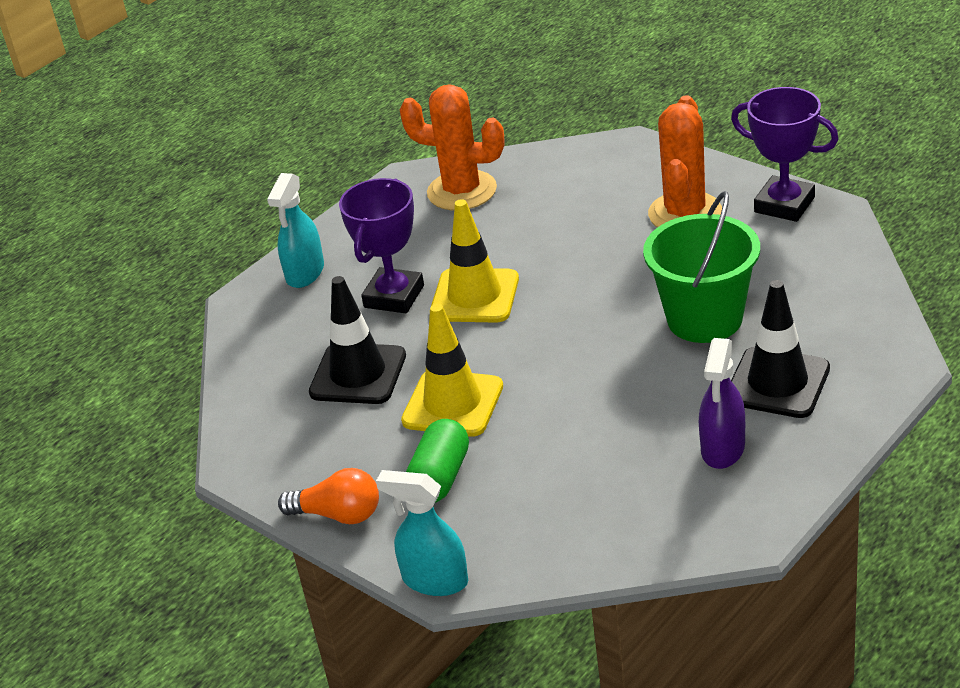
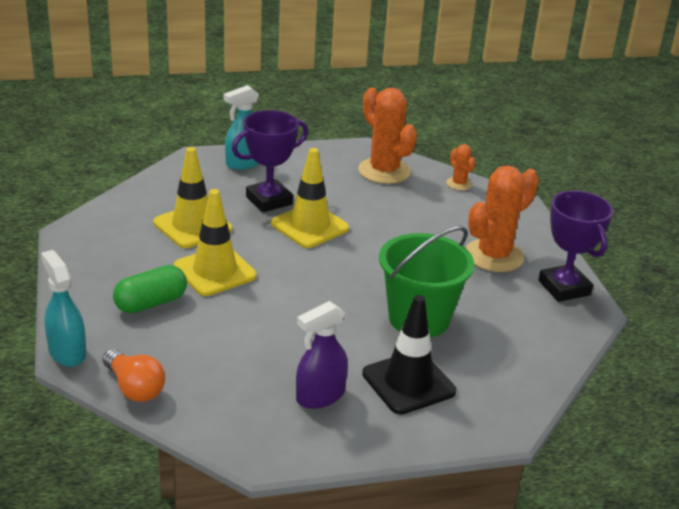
camera: 30 degrees right, 5 degrees down
orange light bulb [278,468,379,524] -> orange light bulb moved to [103,349,165,402]
black traffic cone [309,276,406,404] -> yellow traffic cone [153,147,232,248]
none -> orange cactus [446,144,476,190]

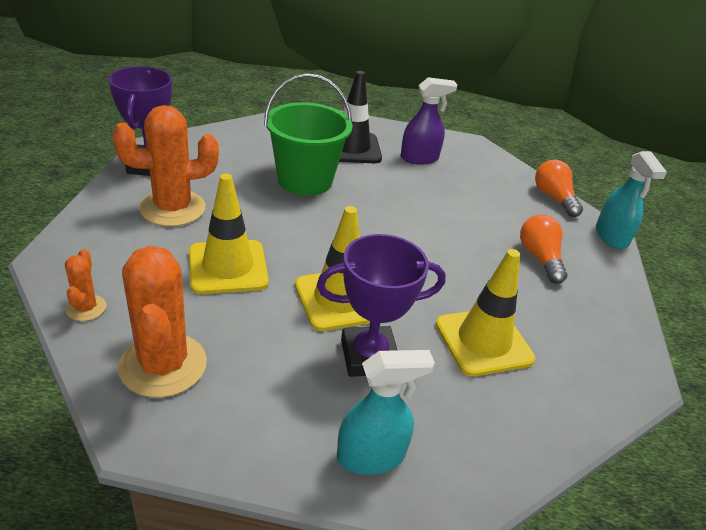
camera: 160 degrees left, 5 degrees up
green capsule [113,265,187,313] -> orange light bulb [520,214,567,284]
yellow traffic cone [174,189,257,296] -> yellow traffic cone moved to [189,174,269,294]

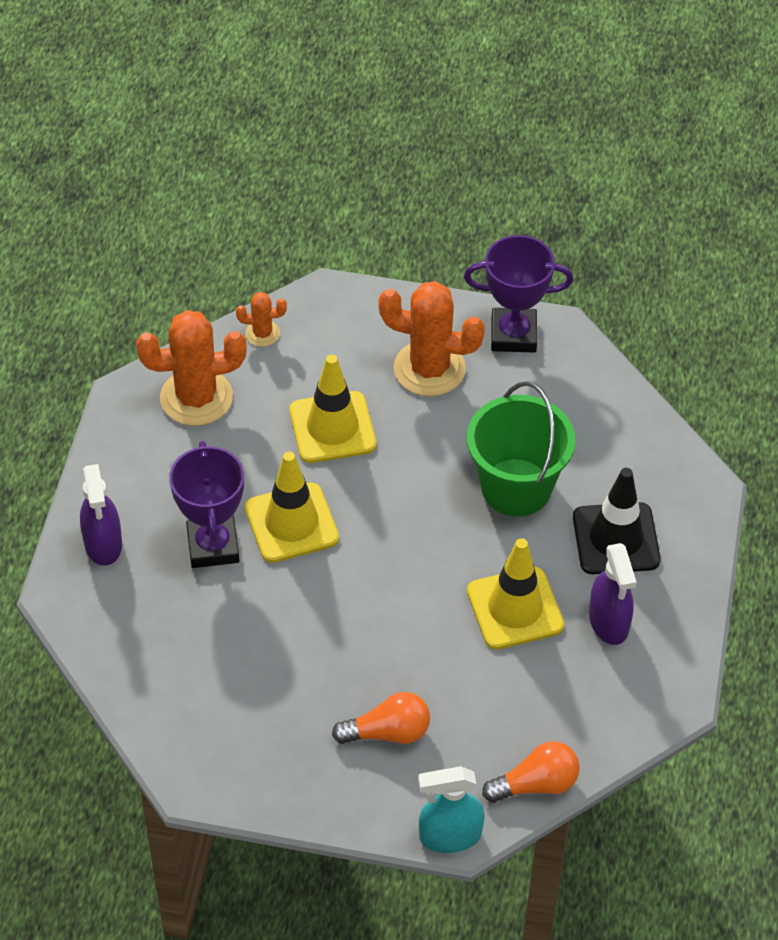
camera: 95 degrees right, 15 degrees up
orange cactus [112,105,219,226] -> orange cactus turned 60 degrees counterclockwise [379,281,485,396]
turquoise spray bottle [337,350,435,475] -> purple spray bottle [80,464,122,566]
yellow traffic cone [436,249,535,377] -> yellow traffic cone moved to [467,538,564,650]

